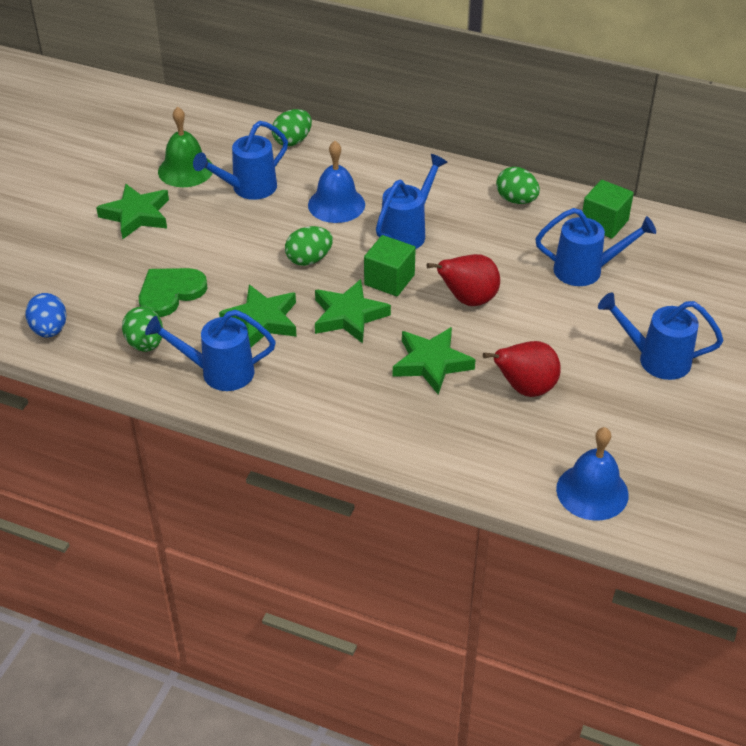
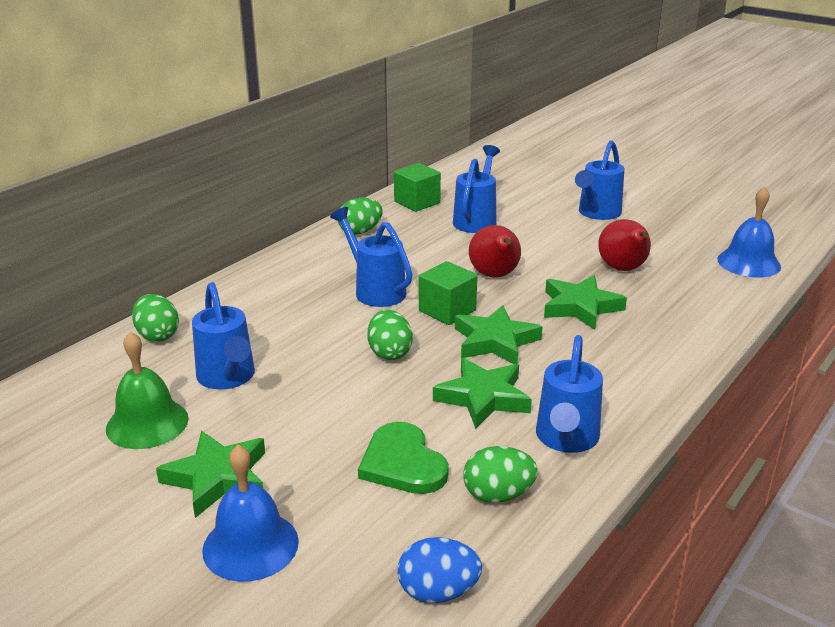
camera: 75 degrees left, 15 degrees down
blue bell [308,141,365,223] -> blue bell moved to [202,445,299,582]

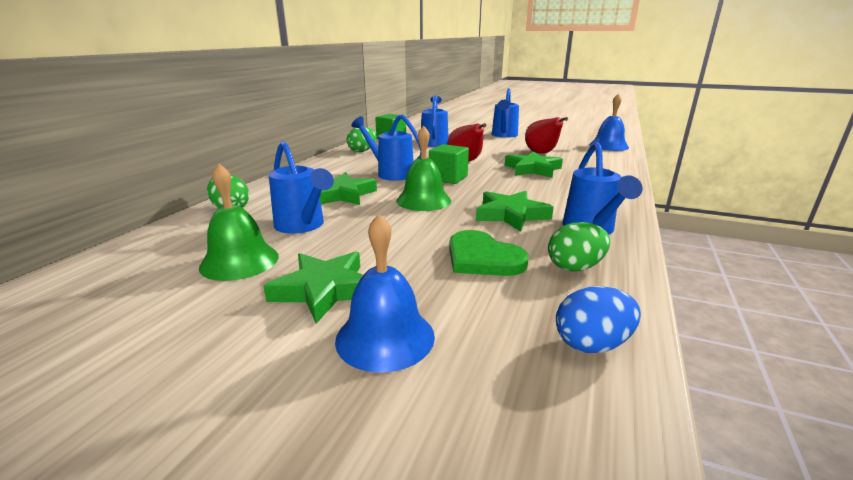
camera: 15 degrees left, 5 degrees down
green egg [367,310,413,360] -> green bell [396,126,451,211]
green star [455,305,543,364] -> green star moved to [320,172,377,205]

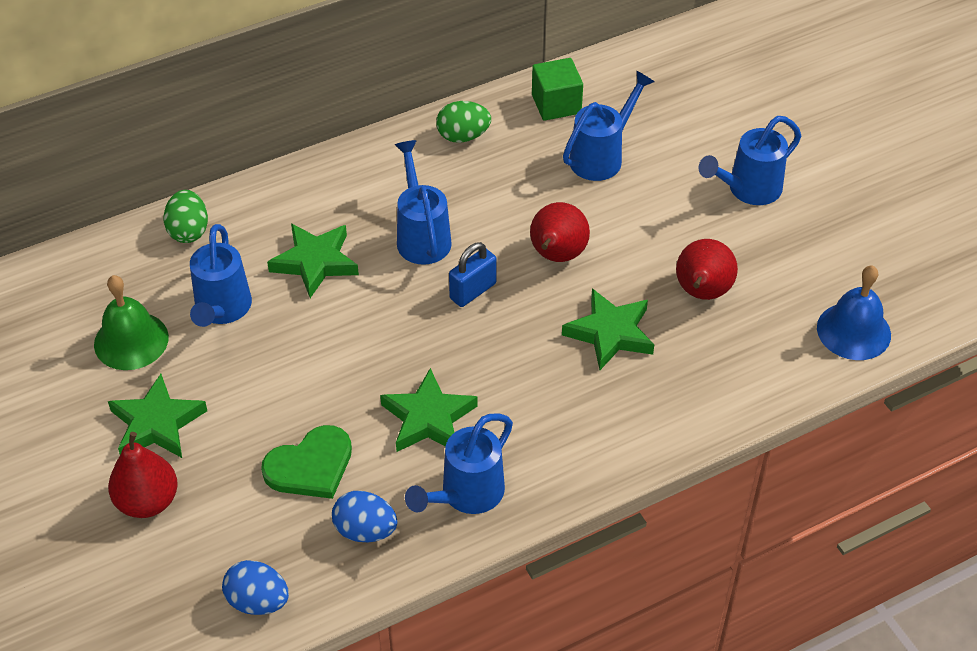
camera: 40 degrees right, 25 degrees up
blue bell [335,214,435,373] -> red pear [108,432,178,518]
green bell [396,126,451,211] -> none
green cube [429,144,469,184] -> blue padlock [449,242,497,307]
green heart [449,230,529,276] -> green heart turned 120 degrees counterclockwise [261,425,352,499]
green egg [548,222,610,272] -> blue egg [332,491,398,542]

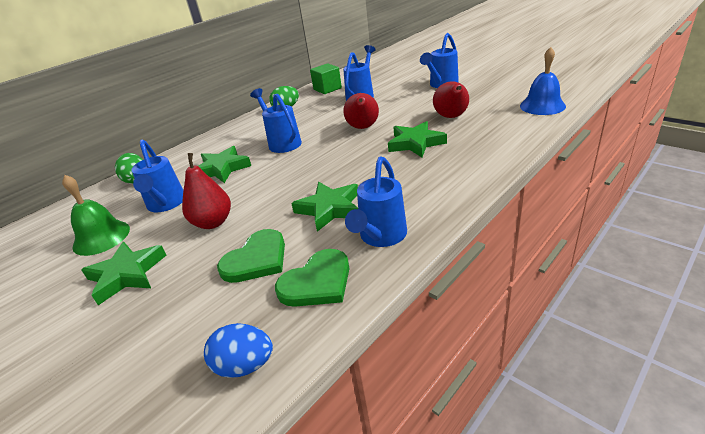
camera: 15 degrees left, 15 degrees down
red pear [108,432,178,518] -> red pear moved to [182,153,231,229]
blue egg [332,491,398,542] -> green heart [275,249,349,307]
blue padlock [449,242,497,307] -> none

